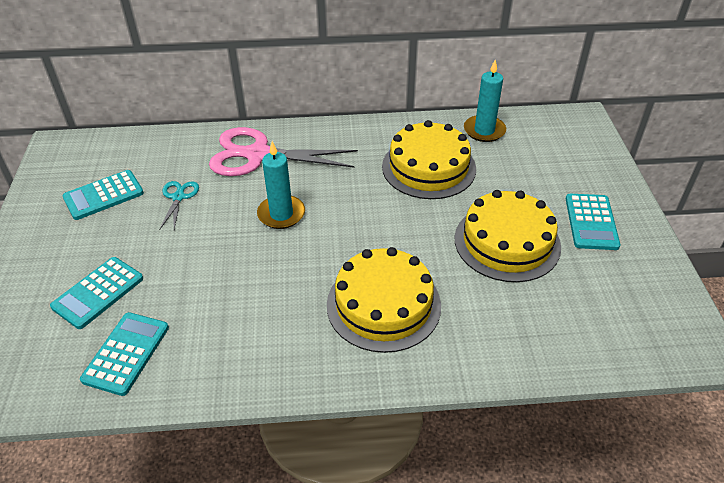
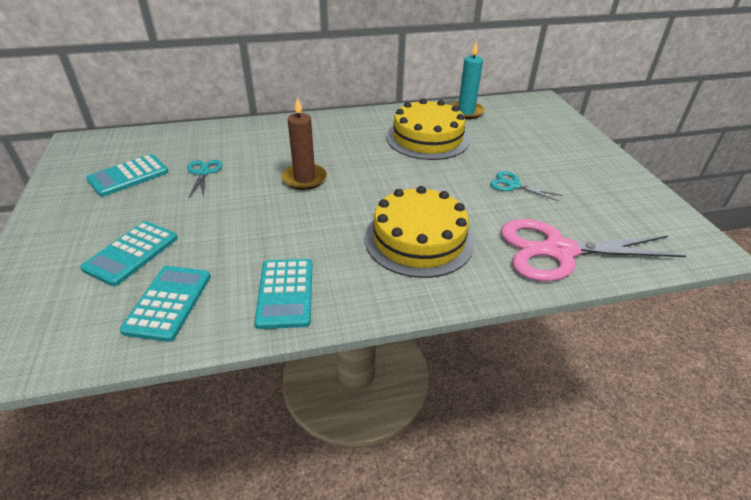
camera: 10 degrees left, 5 degrees down
pink scissors [209,127,358,176] -> pink scissors moved to [501,219,686,282]
turquoise candle [257,141,305,229] -> brown candle [282,97,327,190]
yellow cake [455,190,561,282] -> turquoise scissors [490,171,561,201]
turquoise calculator [566,194,620,250] -> turquoise calculator moved to [255,259,312,329]

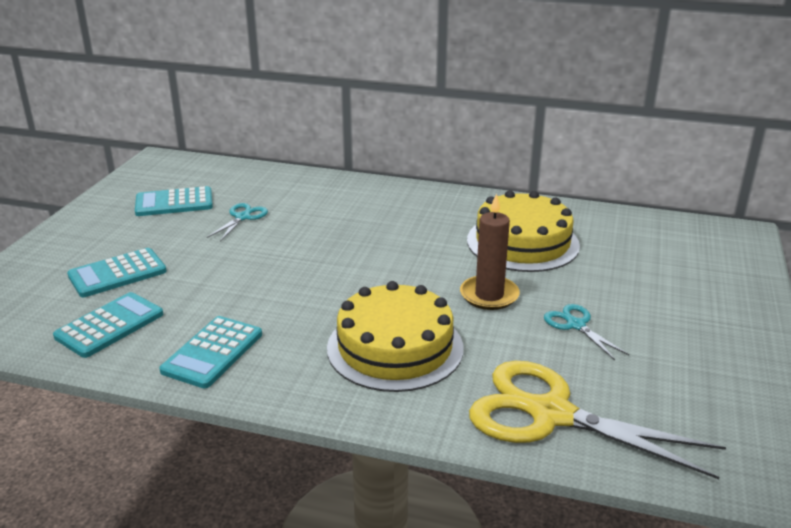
camera: 30 degrees right, 10 degrees down
brown candle [282,97,327,190] -> brown candle moved to [460,193,520,310]
turquoise candle [450,41,485,119] -> none
pink scissors [501,219,686,282] -> yellow scissors [469,361,726,479]

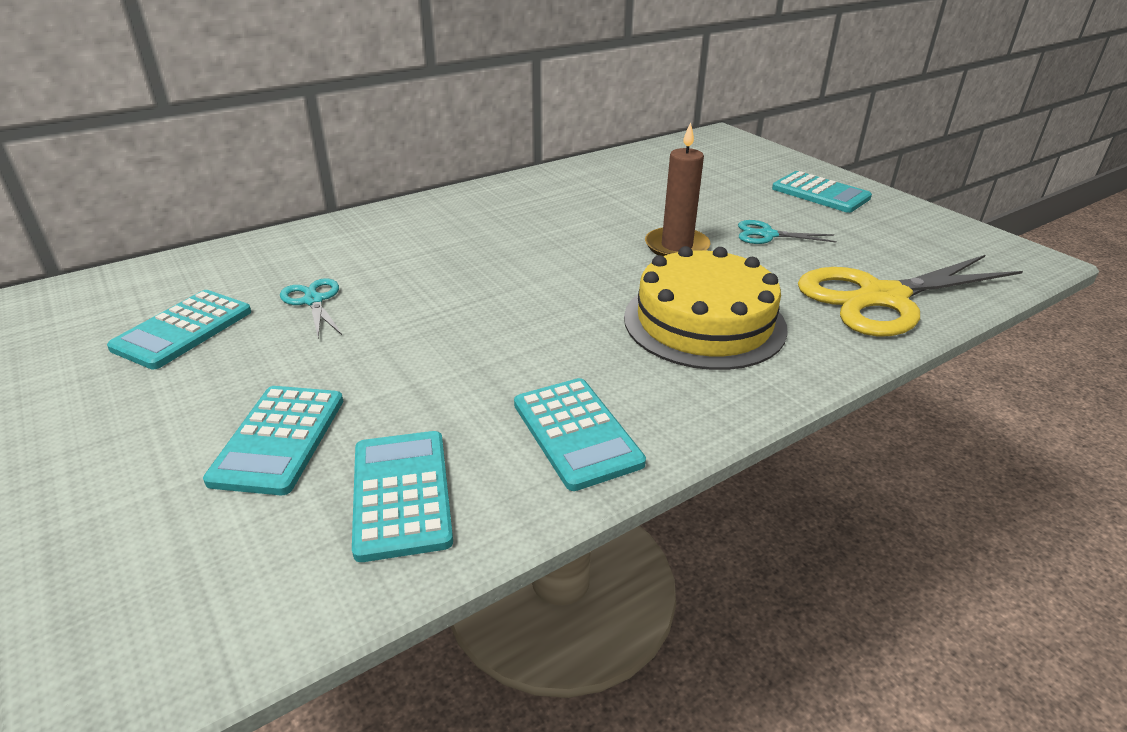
camera: 50 degrees left, 5 degrees up
yellow cake [467,191,580,272] -> none
none -> turquoise calculator [772,171,872,213]

